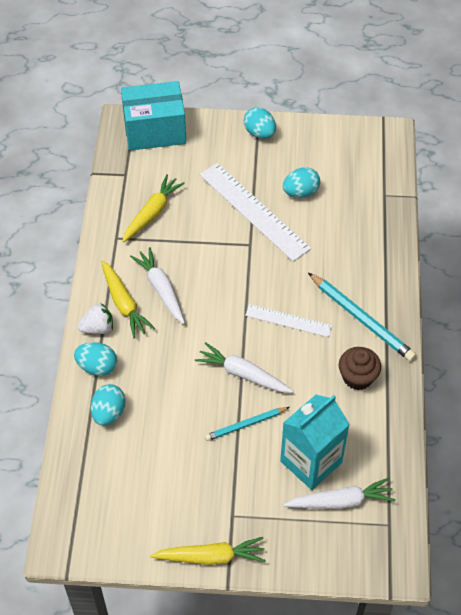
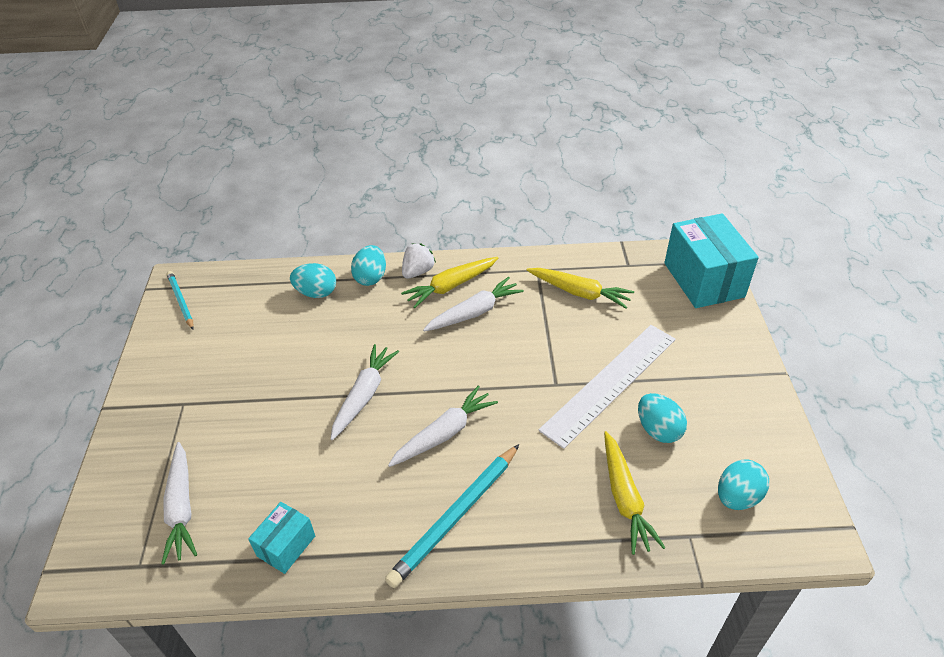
camera: 85 degrees right, 10 degrees down
white strawberry [78,303,113,334] -> white strawberry turned 120 degrees counterclockwise [402,243,436,279]
yellow carrot [150,537,266,565] -> yellow carrot moved to [604,431,666,555]
turquoise pencil [205,407,290,441] -> turquoise pencil moved to [167,271,194,330]
turquoise egg [244,107,276,139] -> turquoise egg moved to [718,460,769,510]
white ruler [245,304,332,337] -> white carrot [388,385,498,467]
turquoise carton [280,395,350,490] -> none
brown cupcake [339,347,381,390] -> none
none -> turquoise box [248,502,315,574]

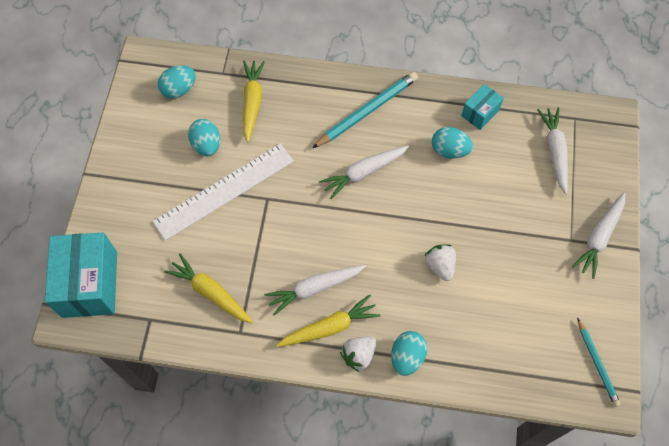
camera: 170 degrees left, 20 degrees up
turquoise egg [290,263,336,298] -> turquoise egg moved to [432,127,473,159]
white carrot [331,344,399,440] -> white carrot moved to [572,192,625,279]
none -> white strawberry [424,244,456,281]

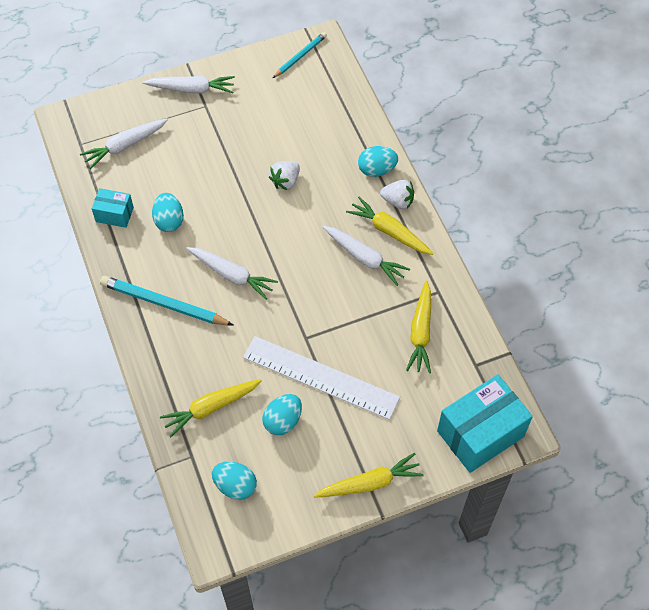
camera: 120 degrees left, 5 degrees down
none -> yellow carrot [314,453,424,498]

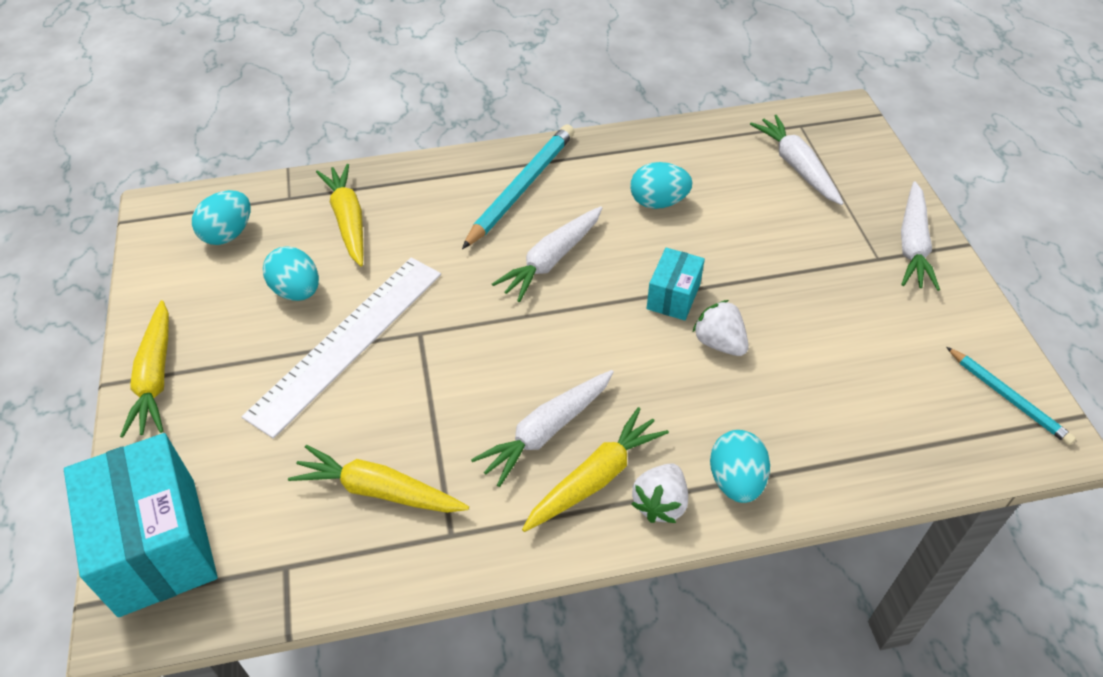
camera: 100 degrees right, 10 degrees down
turquoise box [92,188,134,228] -> turquoise box moved to [646,248,705,321]

